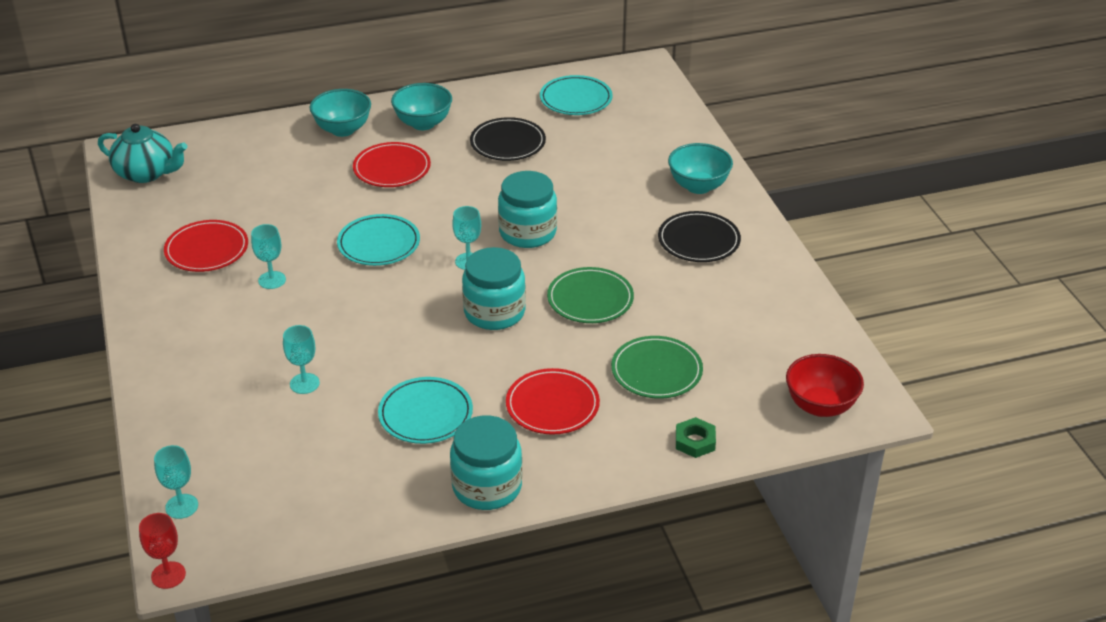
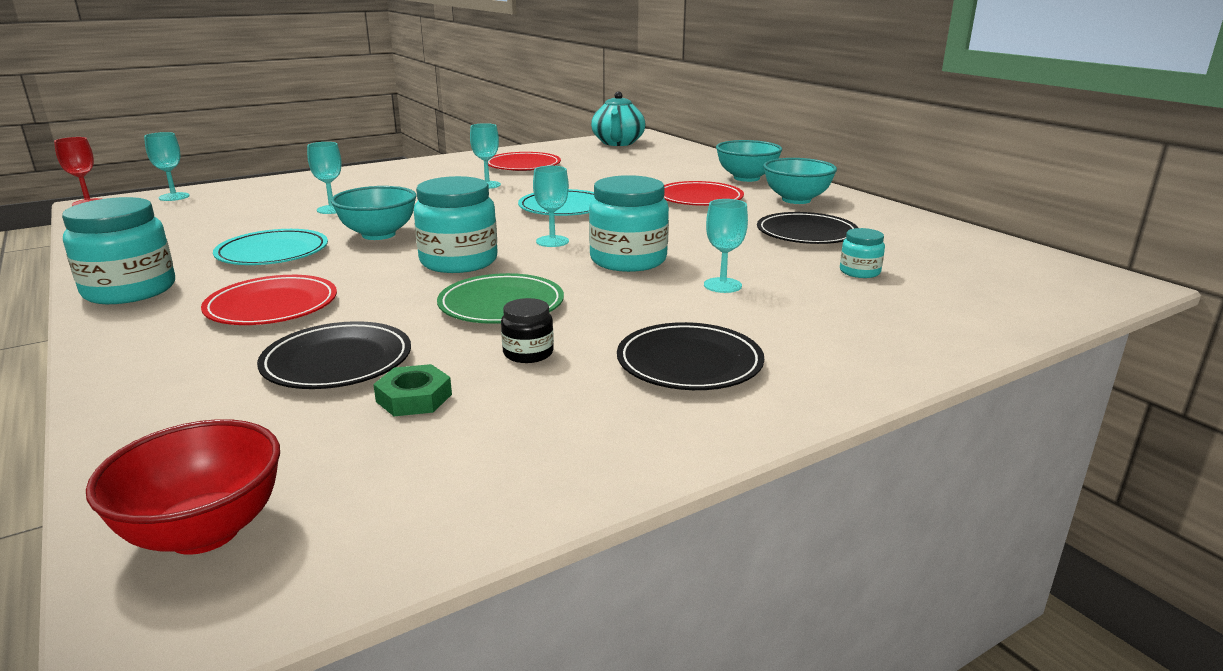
camera: 75 degrees right, 15 degrees down
turquoise plate [540,75,613,115] -> none
green plate [611,336,703,399] -> black plate [257,321,411,389]
turquoise bowl [668,143,733,194] -> turquoise bowl moved to [331,186,416,240]
green nut [676,417,716,458] -> green nut moved to [373,364,452,416]
none -> black jar [501,298,554,363]
none -> turquoise goblet [704,199,748,293]
none -> turquoise jar [840,228,885,278]

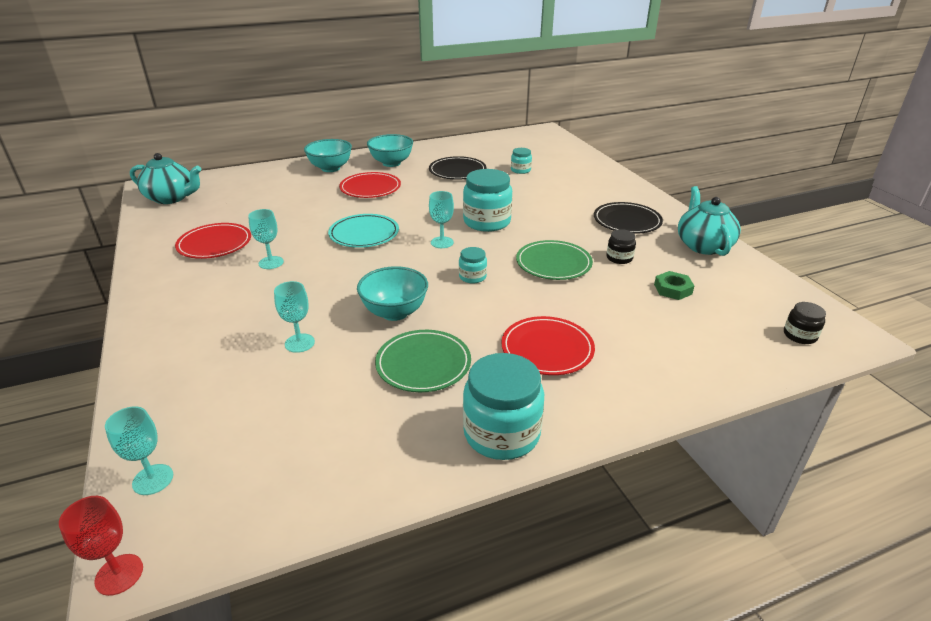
camera: 80 degrees left, 10 degrees up
red bowl [86,419,280,555] -> black jar [784,302,826,344]
turquoise plate [213,229,328,265] -> green plate [375,330,471,392]
black plate [257,321,411,389] -> none
turquoise jar [414,176,498,273] -> turquoise jar [459,247,487,283], size x0.50
turquoise goblet [704,199,748,293] -> none
none -> turquoise teapot [678,186,741,256]

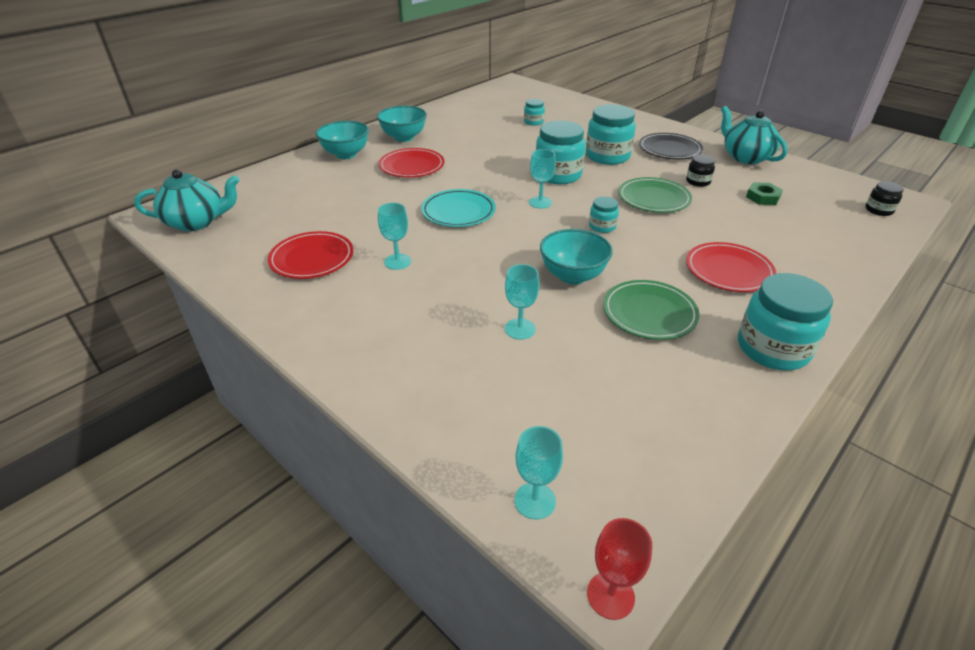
camera: 25 degrees left, 5 degrees up
black plate [429,156,487,180] -> none
none -> turquoise jar [586,104,636,165]

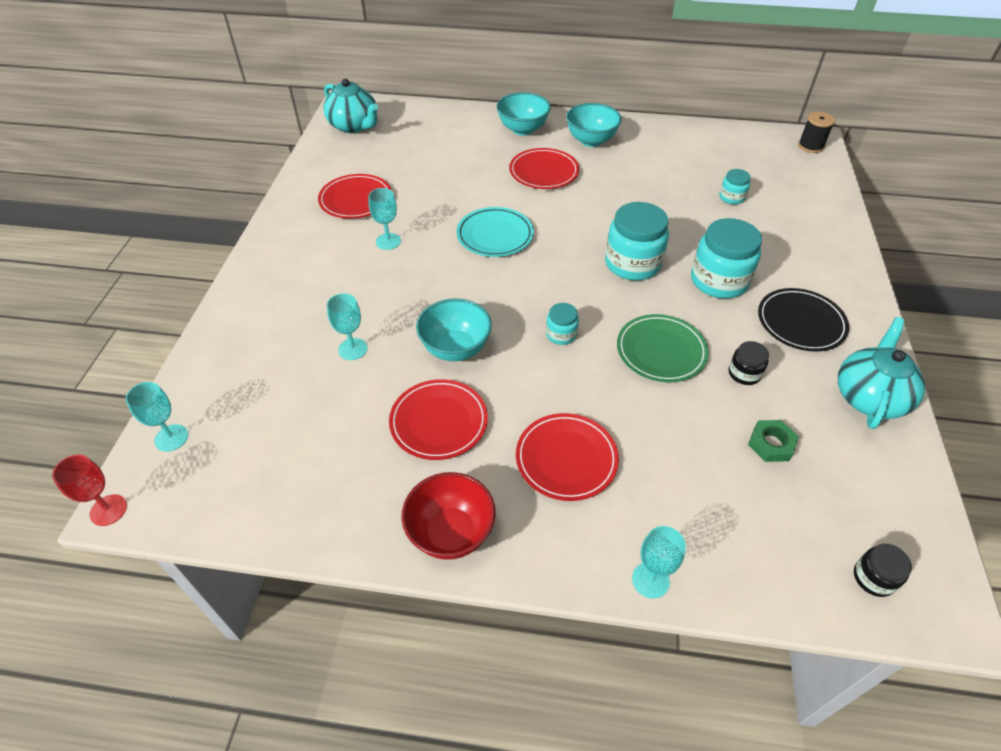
camera: 55 degrees right, 10 degrees up
turquoise goblet [529,149,556,209] -> turquoise goblet moved to [632,526,686,599]
green plate [603,280,699,340] -> red plate [389,379,488,460]
turquoise jar [738,273,833,370] -> red bowl [401,472,496,560]
none -> black spool [798,112,835,153]

